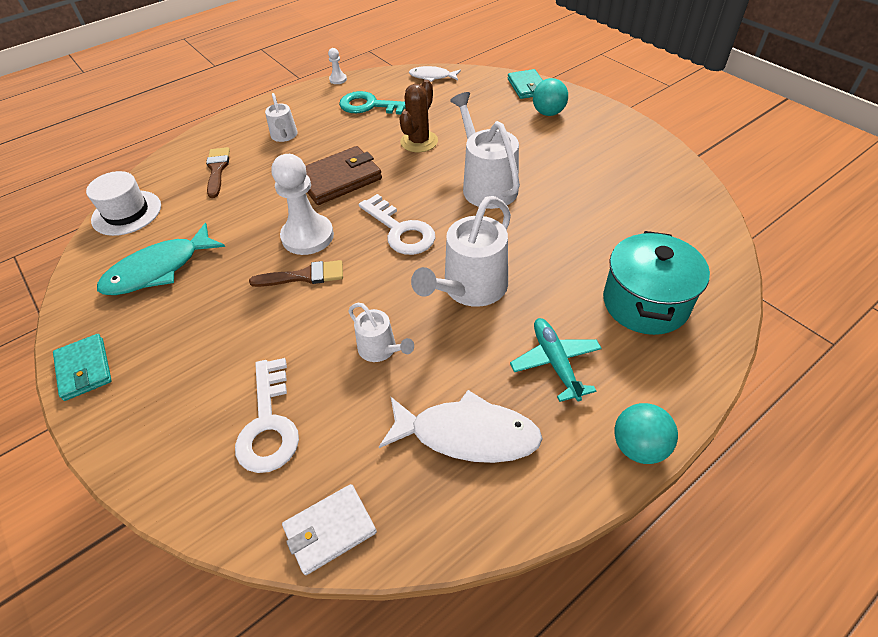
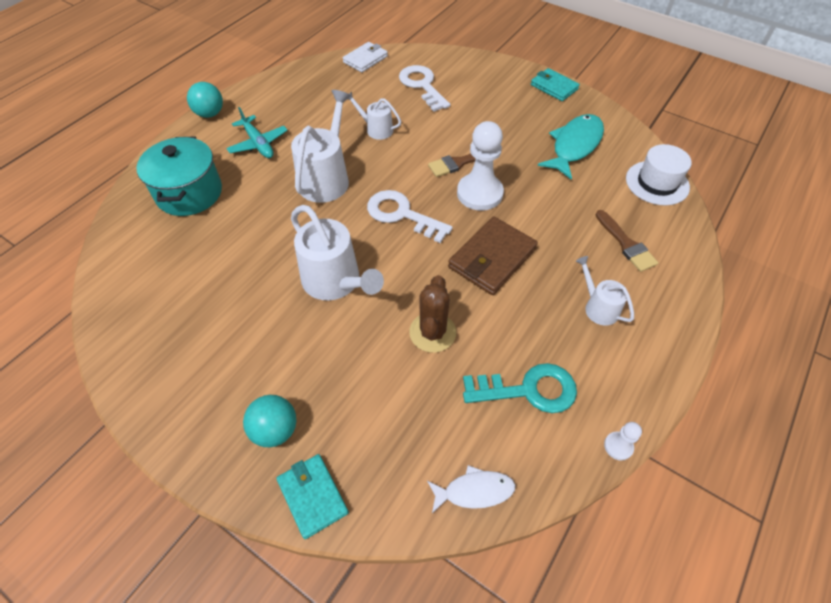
camera: 160 degrees right, 5 degrees up
white fish [379,390,543,463] -> none

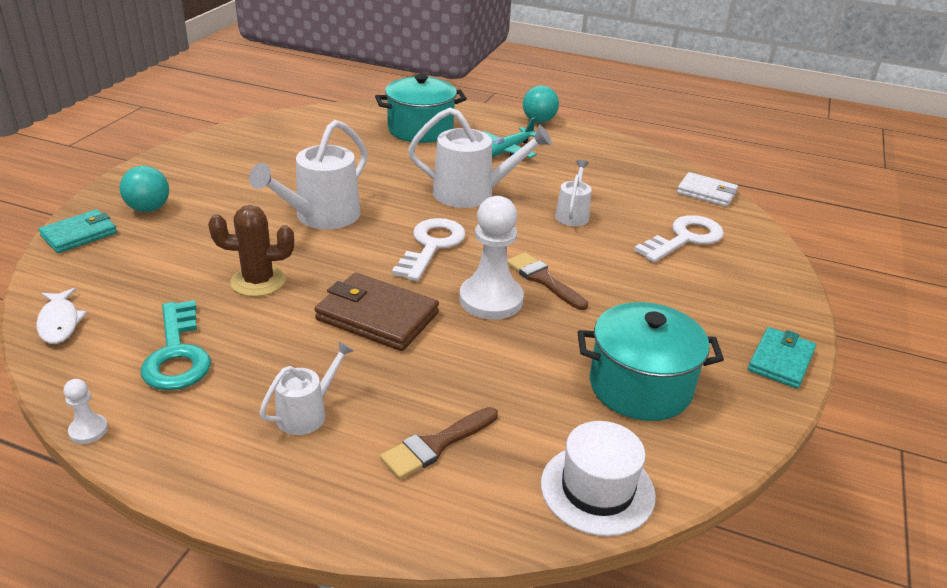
camera: 75 degrees right, 20 degrees down
turquoise fish [538,114,604,180] -> turquoise pot [578,302,724,421]

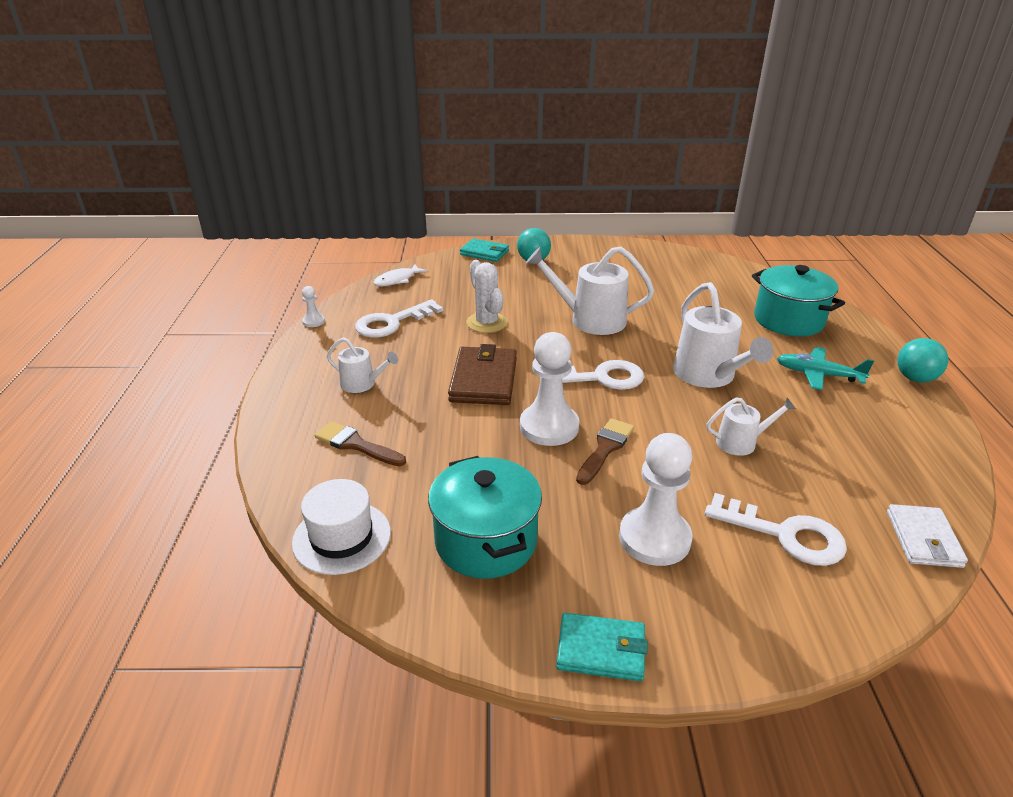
camera: 70 degrees right, 0 degrees up
turquoise key [141,300,211,390] -> white key [355,299,443,338]
brown cactus [208,205,294,297] -> white cactus [467,260,507,333]
none -> white pawn [619,433,692,566]

